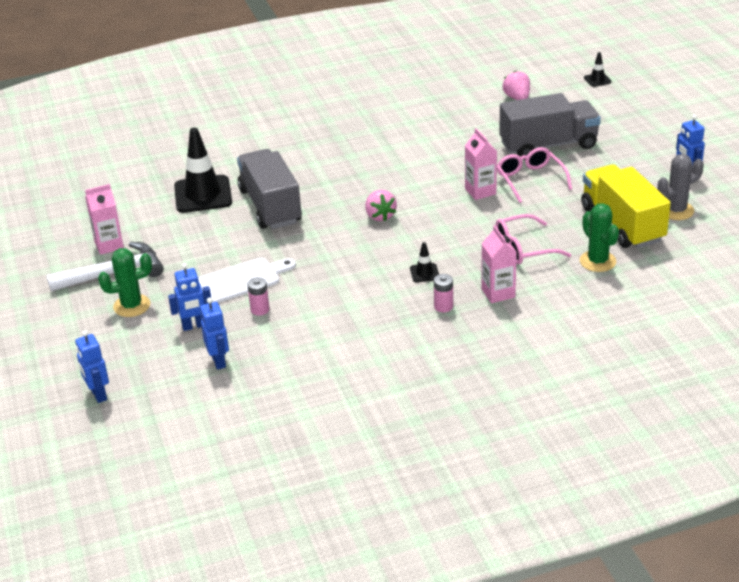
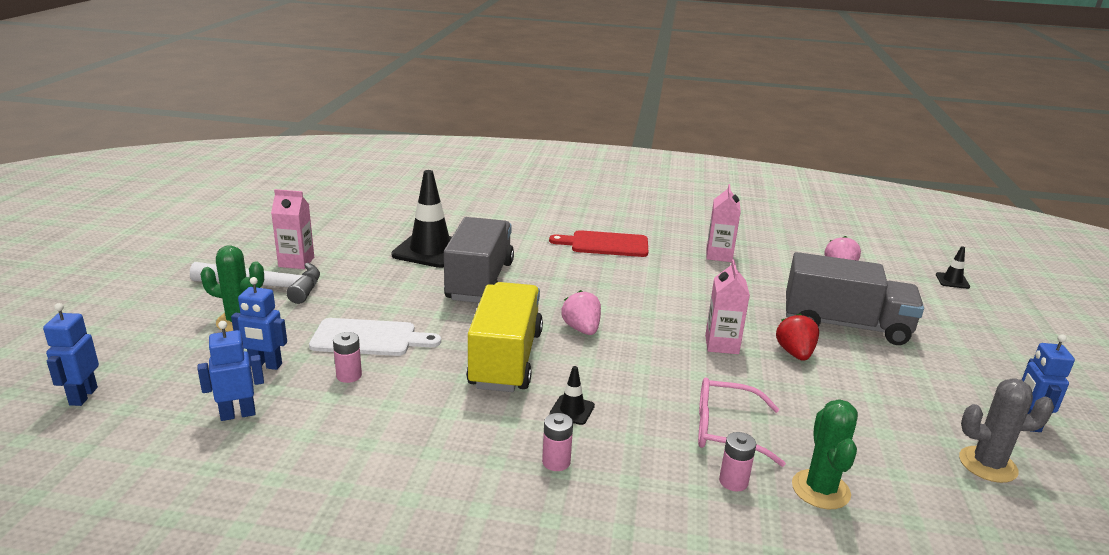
camera: 25 degrees right, 10 degrees down
blue robot [200,297,229,370] -> blue robot turned 120 degrees counterclockwise [197,321,264,421]
pink strawberry [365,190,397,221] -> pink strawberry turned 150 degrees clockwise [562,290,601,335]
pink carton [481,225,517,303] -> pink carton moved to [707,184,741,262]
pink glasses [497,147,572,203] -> red strawberry [776,313,819,361]
yellow truck [581,164,671,248] -> yellow truck moved to [466,282,543,392]
none -> red cutting board [549,230,648,257]
none -> pink battery [719,432,756,492]

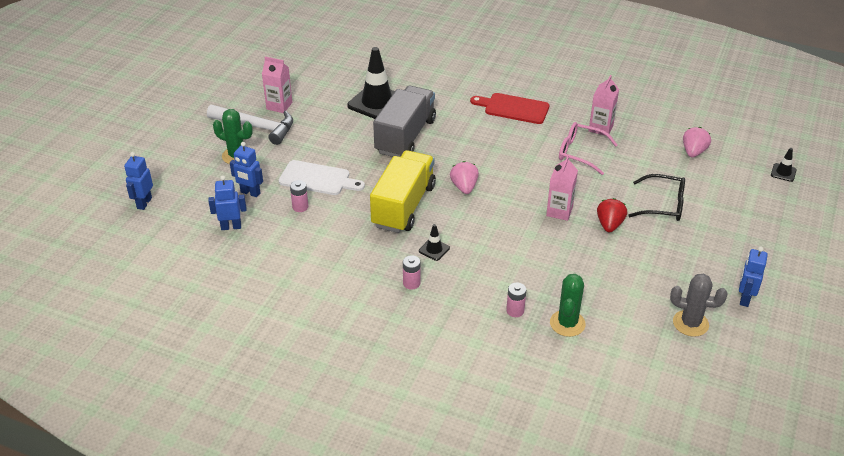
camera: 15 degrees right, 15 degrees up
pink glasses [698,377,786,467] -> pink glasses moved to [559,122,617,175]
grey truck [786,252,924,345] -> black glasses [628,174,685,221]

